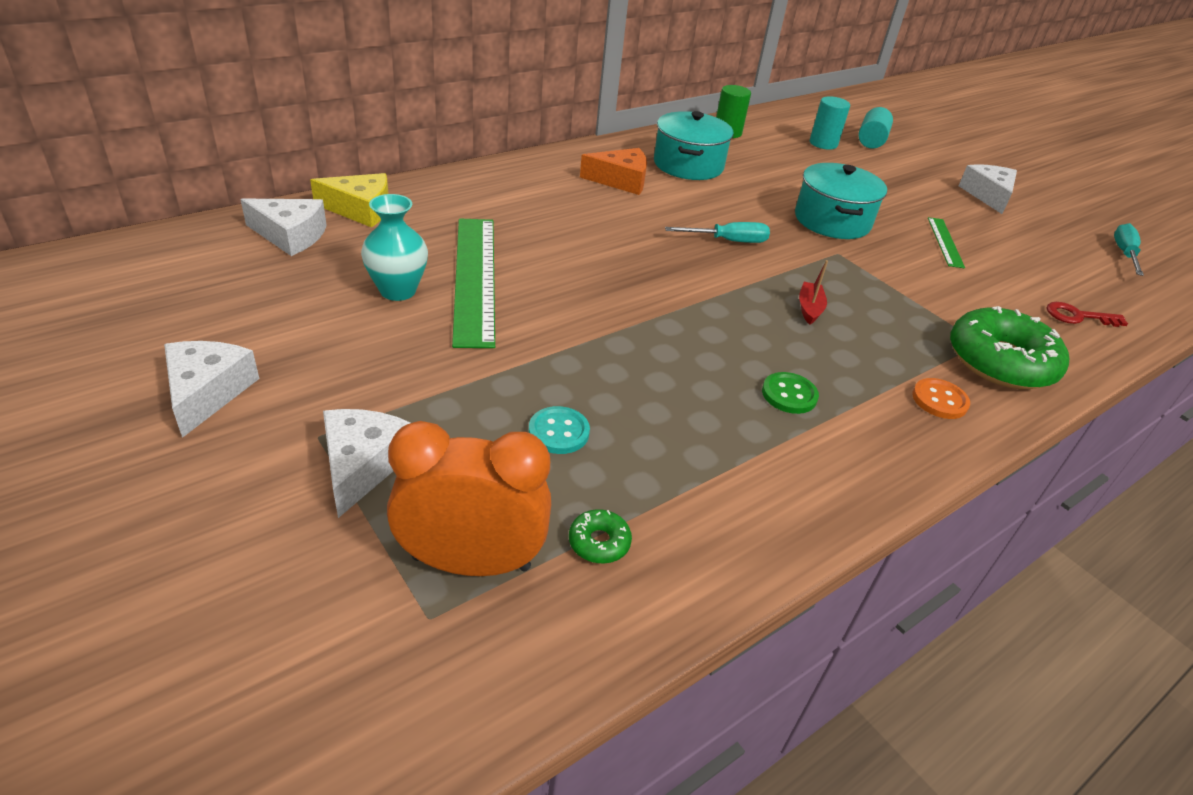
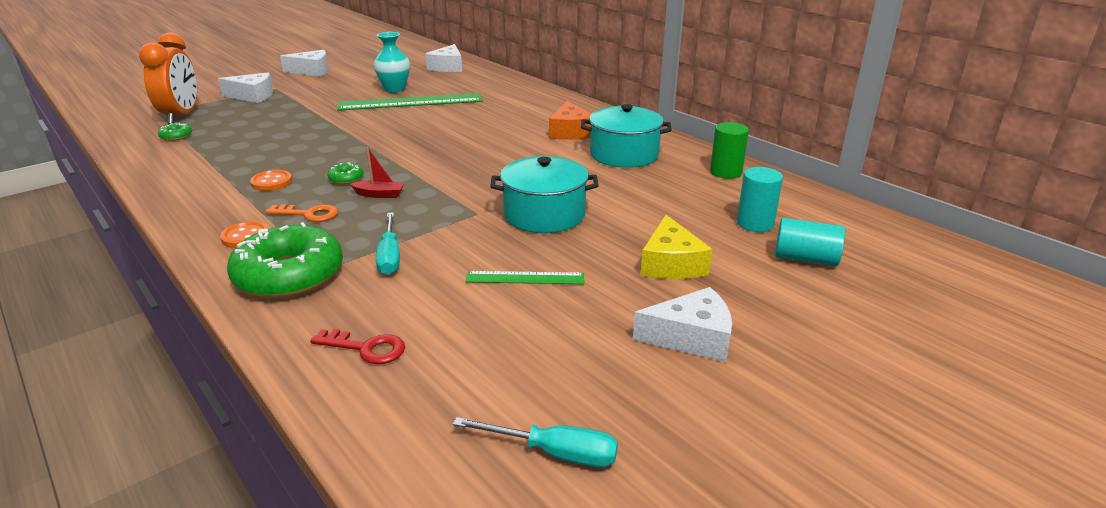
camera: 90 degrees right, 10 degrees down
yellow cheese [310,173,388,227] -> yellow cheese moved to [640,215,712,279]
turquoise button [529,406,590,454] -> none
turquoise screwdriver [665,222,770,243] -> turquoise screwdriver moved to [376,212,400,275]
green button [762,372,819,414] -> orange button [250,170,292,191]
red key [1047,302,1128,327] -> red key turned 105 degrees clockwise [310,329,405,364]
none -> orange key [265,204,338,222]
none -> green donut [327,163,364,184]

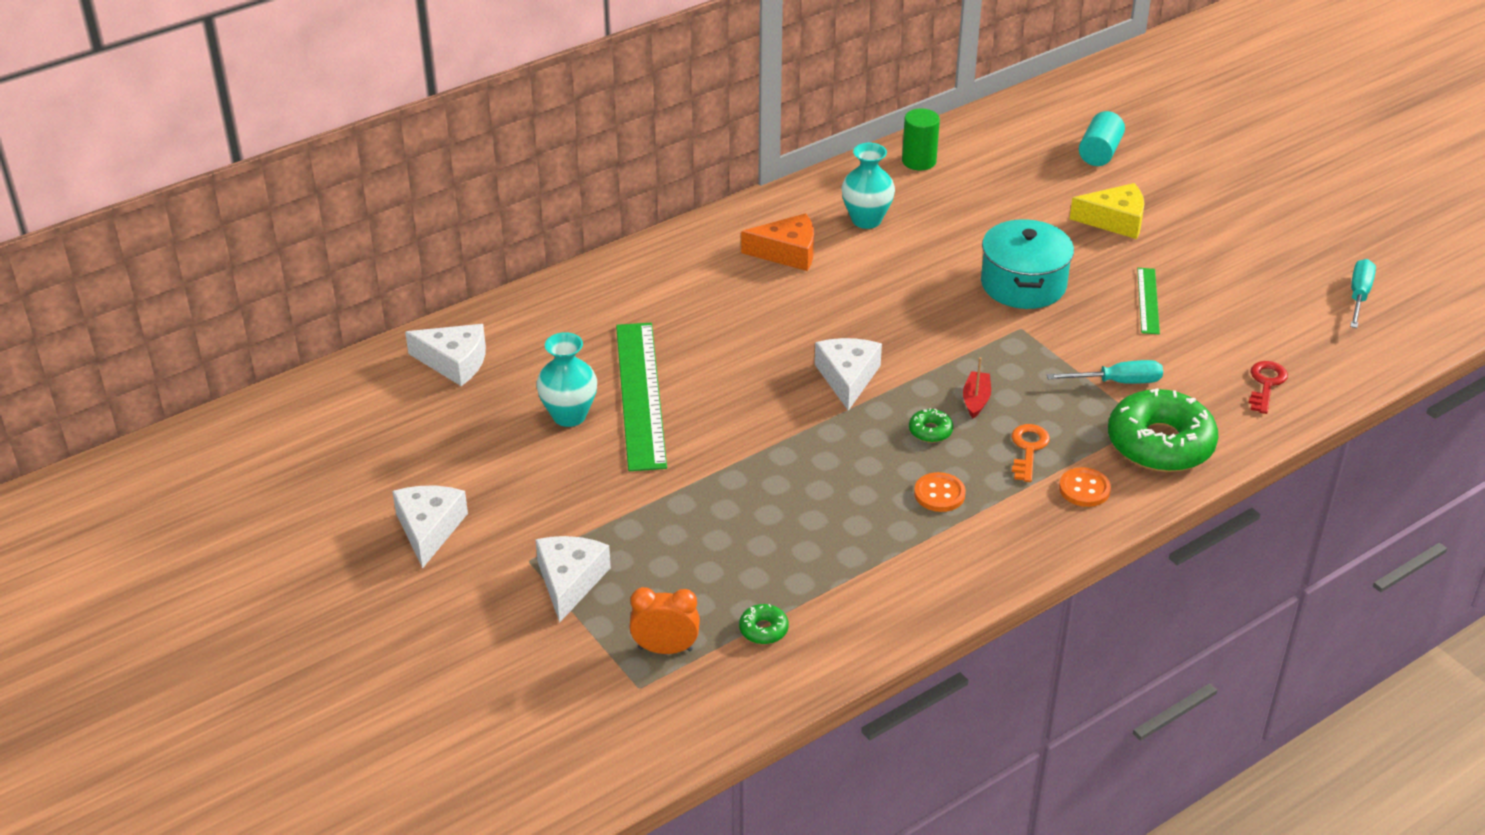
camera: 85 degrees left, 10 degrees up
orange clock [139,33,197,124] -> orange clock [629,587,700,654], size x0.60
turquoise pot [581,104,672,168] -> turquoise vase [841,143,895,229]
white cheese [633,287,732,362] -> white cheese moved to [815,338,882,411]
turquoise cylinder [737,167,783,232] -> none

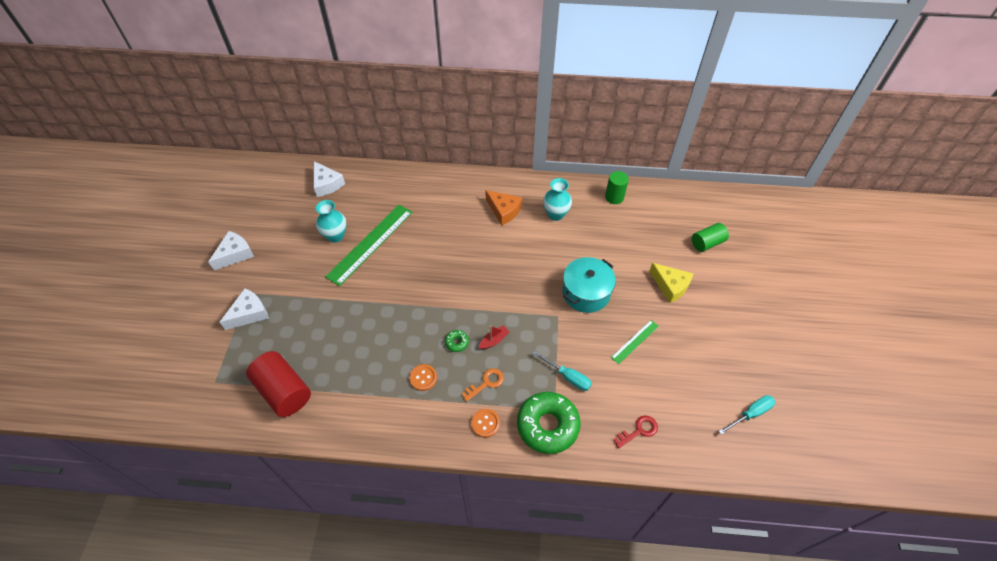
camera: 40 degrees right, 15 degrees up
orange clock [629,587,700,654] -> none
green donut [739,604,789,644] -> red cylinder [246,351,311,417]
white cheese [815,338,882,411] -> none
turquoise cylinder [1079,111,1125,166] -> green cylinder [692,223,729,252]

